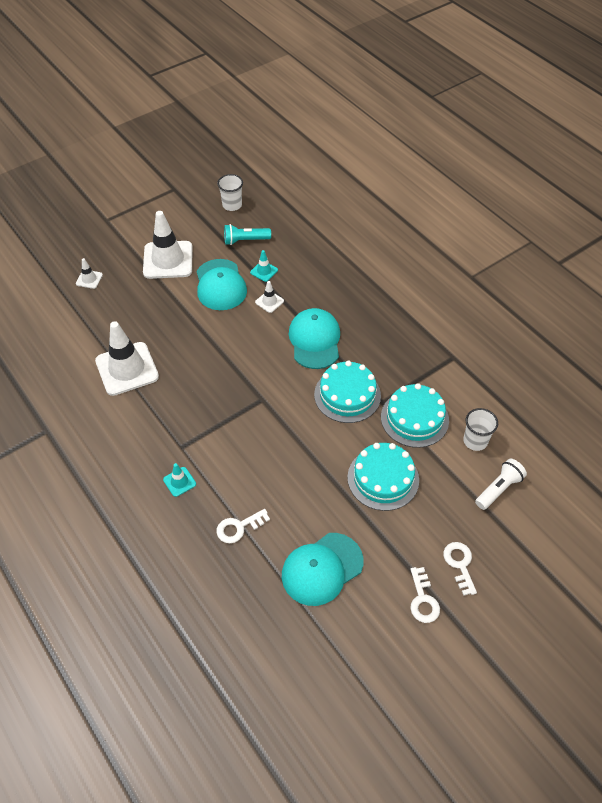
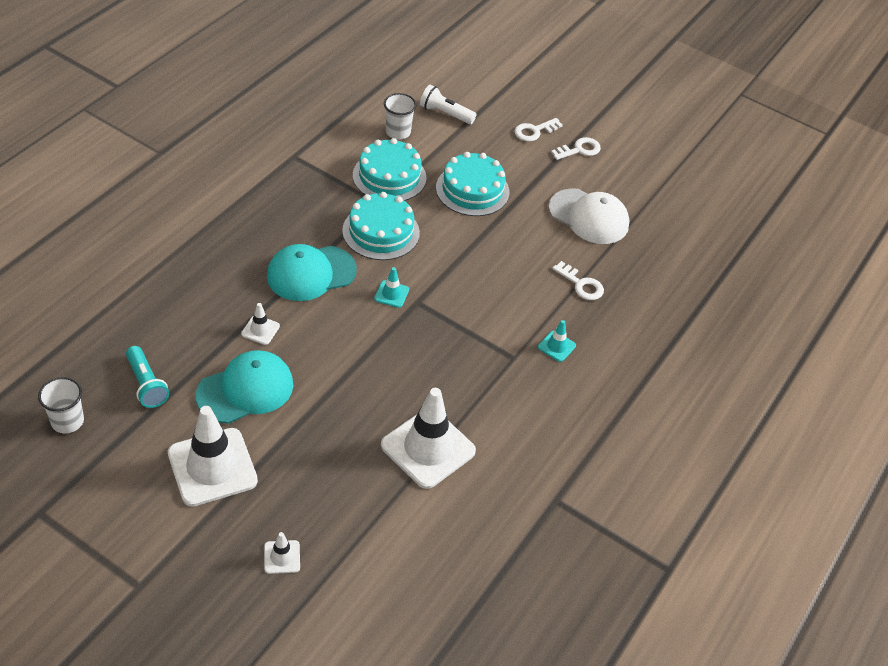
camera: 115 degrees left, 5 degrees down
turquoise traffic cone [250,250,278,282] -> turquoise traffic cone moved to [374,267,409,308]
turquoise cap [282,533,363,606] -> white cap [548,188,629,244]

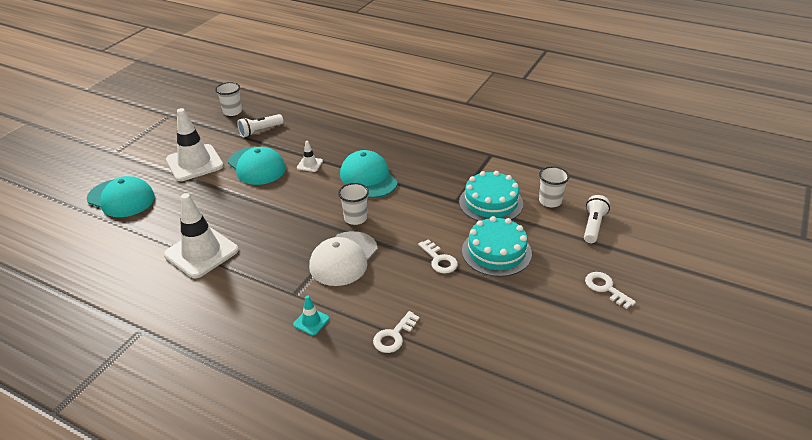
camera: 90 degrees right, 10 degrees down
turquoise flashlight [126,346,169,408] -> white flashlight [237,114,283,137]
white traffic cone [264,532,300,574] -> turquoise cap [87,176,155,217]
turquoise cake [342,192,420,260] -> none
turquoise traffic cone [374,267,409,308] -> white cup [338,183,369,225]
white cap [548,188,629,244] -> white cap moved to [309,231,378,286]
white key [551,137,601,160] -> white key moved to [418,239,458,274]

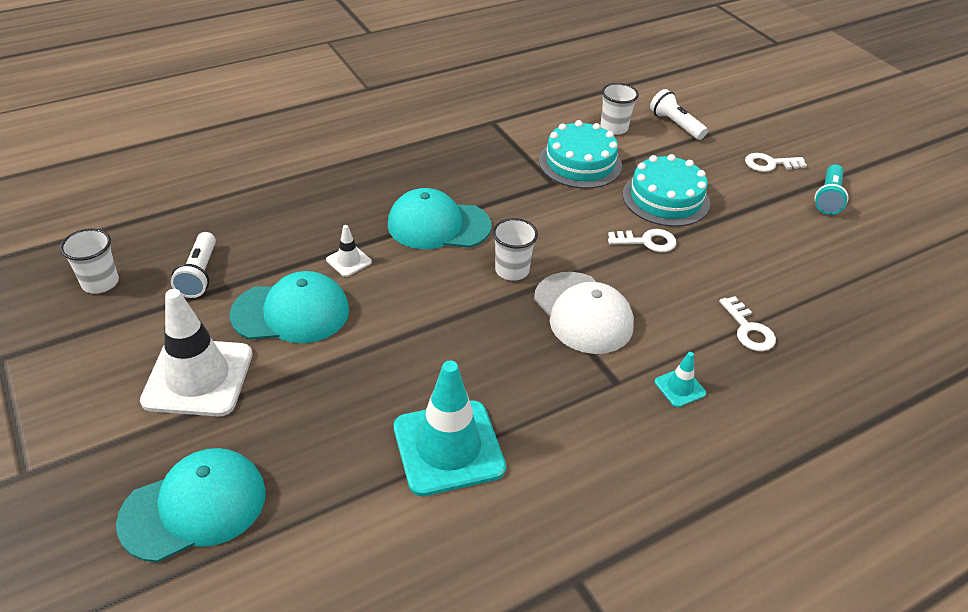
camera: 60 degrees left, 5 degrees up
white traffic cone [164,193,238,279] -> turquoise traffic cone [394,360,506,496]
none -> turquoise flashlight [815,164,848,215]

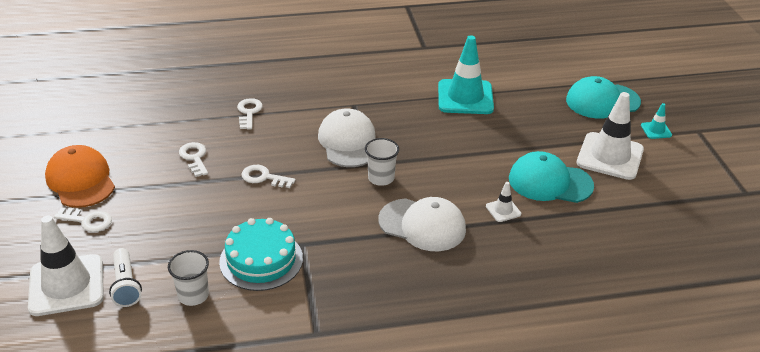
camera: 160 degrees left, 5 degrees down
white cup [60,228,119,293] -> none
white flashlight [171,232,216,298] -> none
turquoise cap [388,188,492,249] -> white cap [378,197,466,251]
turquoise cake [623,154,710,227] -> none
turquoise traffic cone [654,352,706,407] -> turquoise traffic cone moved to [641,103,672,139]
turquoise flashlight [815,164,848,215] -> orange cap [45,145,115,208]
none -> white traffic cone [28,215,104,316]
none -> white key [179,142,208,177]

